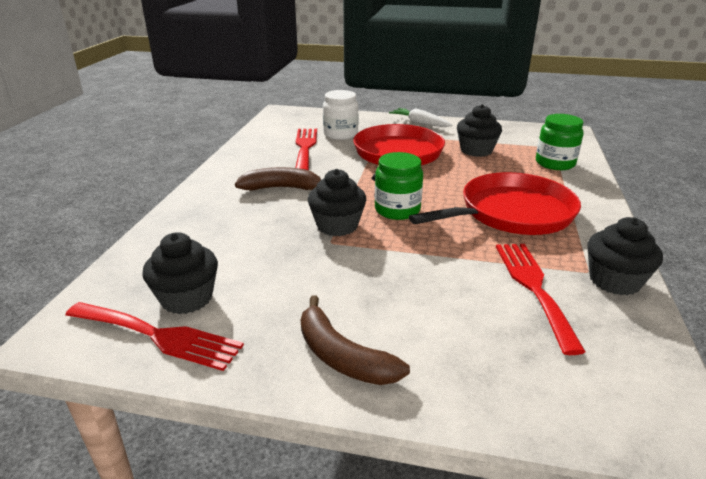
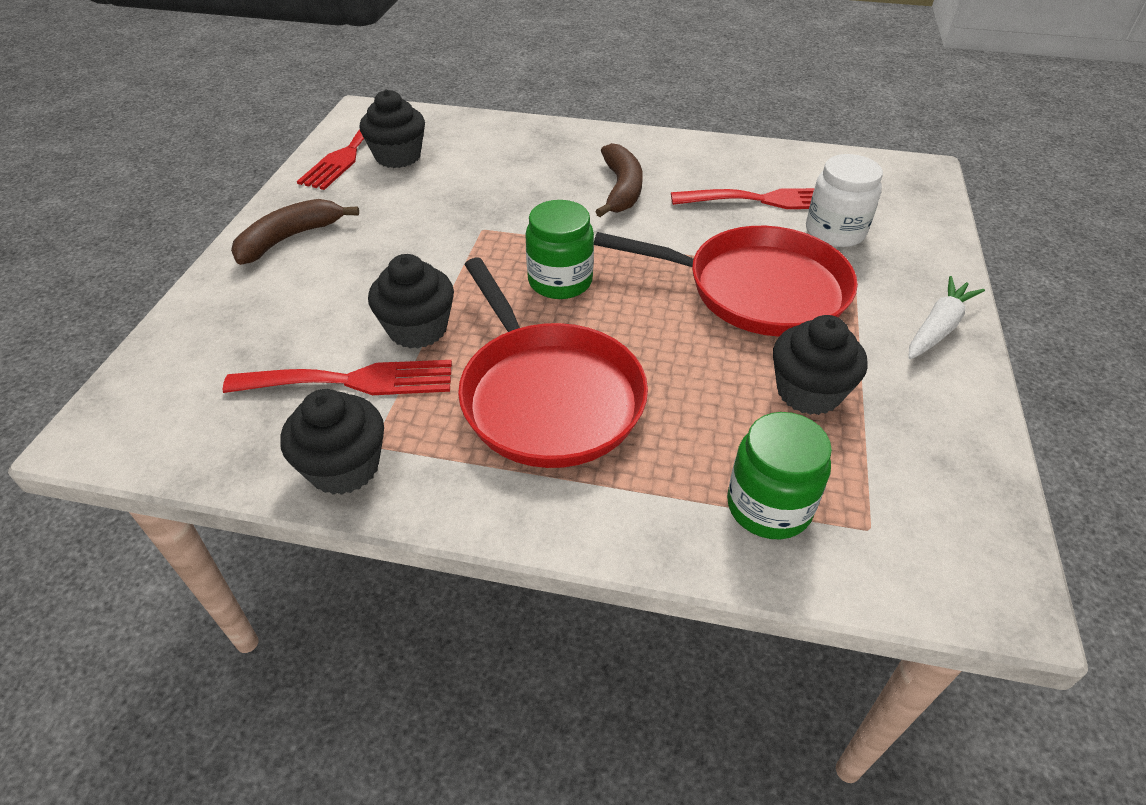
camera: 90 degrees right, 15 degrees up
black cupcake [308,169,366,236] -> black cupcake moved to [368,254,454,349]

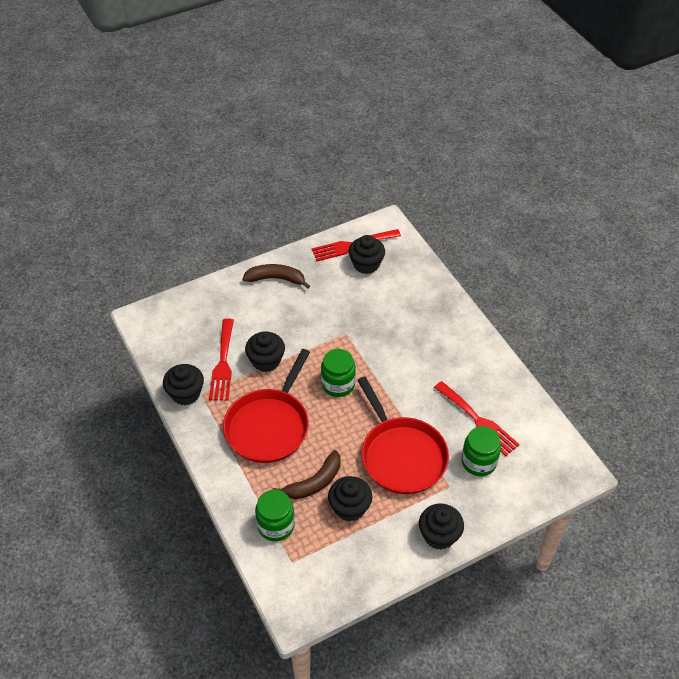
camera: 50 degrees right, 5 degrees up
red fork [223,360,452,395] -> red fork turned 45 degrees clockwise [209,318,234,401]
brown banana [595,143,643,217] -> brown banana moved to [273,450,341,499]
white jar [806,154,883,247] -> green jar [462,426,501,476]
white carrot [908,276,985,359] -> black cupcake [419,503,464,550]

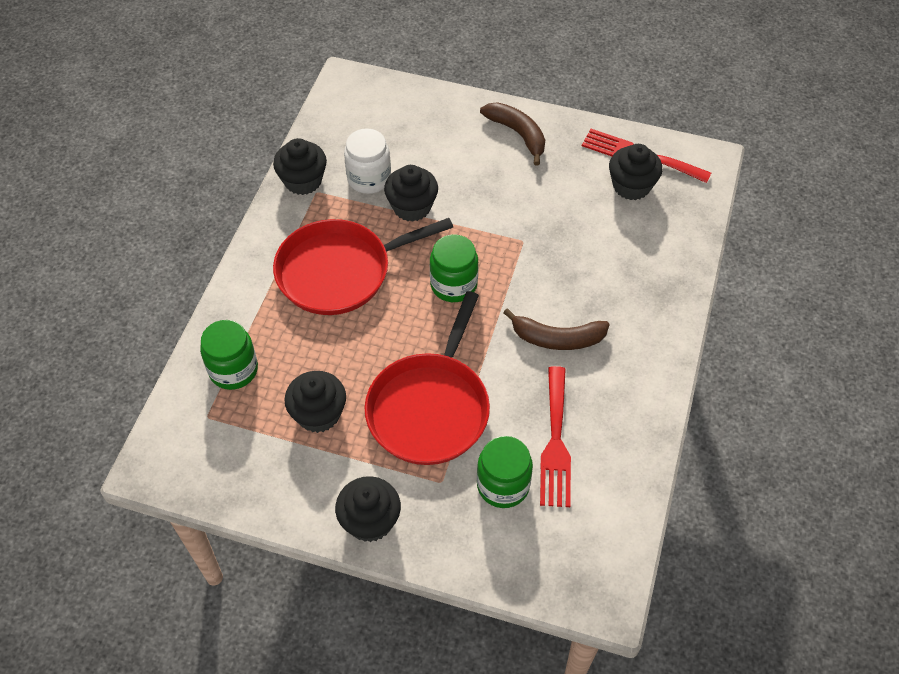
camera: 45 degrees right, 5 degrees up
red fork [209,318,234,401] -> white jar [344,128,391,194]
brown banana [273,450,341,499] -> brown banana moved to [503,309,610,350]

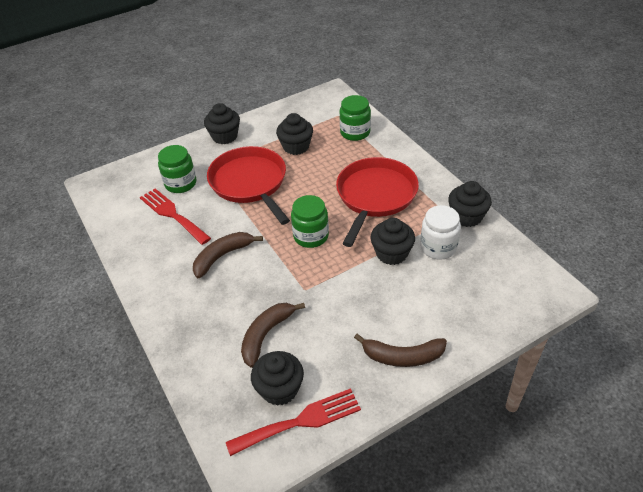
camera: 135 degrees right, 10 degrees down
none -> brown banana [241,303,305,368]

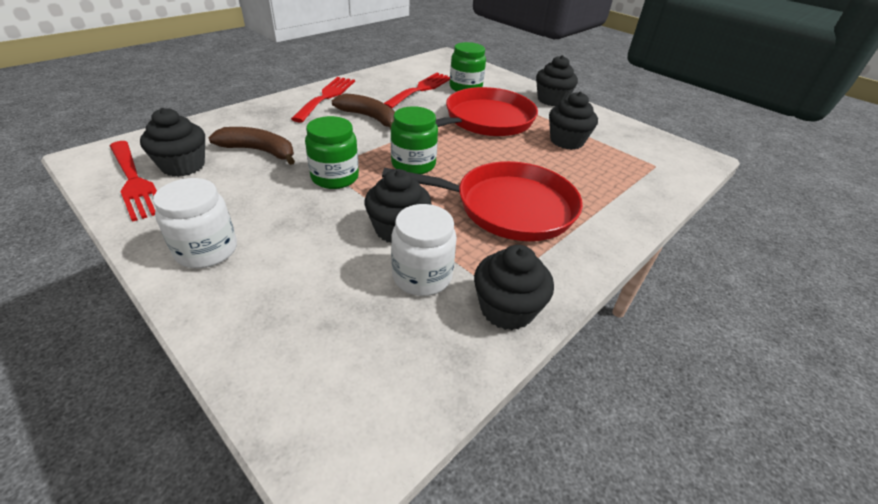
camera: 70 degrees right, 5 degrees down
green jar [340,95,371,141] -> green jar moved to [305,116,359,189]
brown banana [354,334,447,367] -> white jar [153,178,237,268]
none -> red fork [291,77,355,123]

